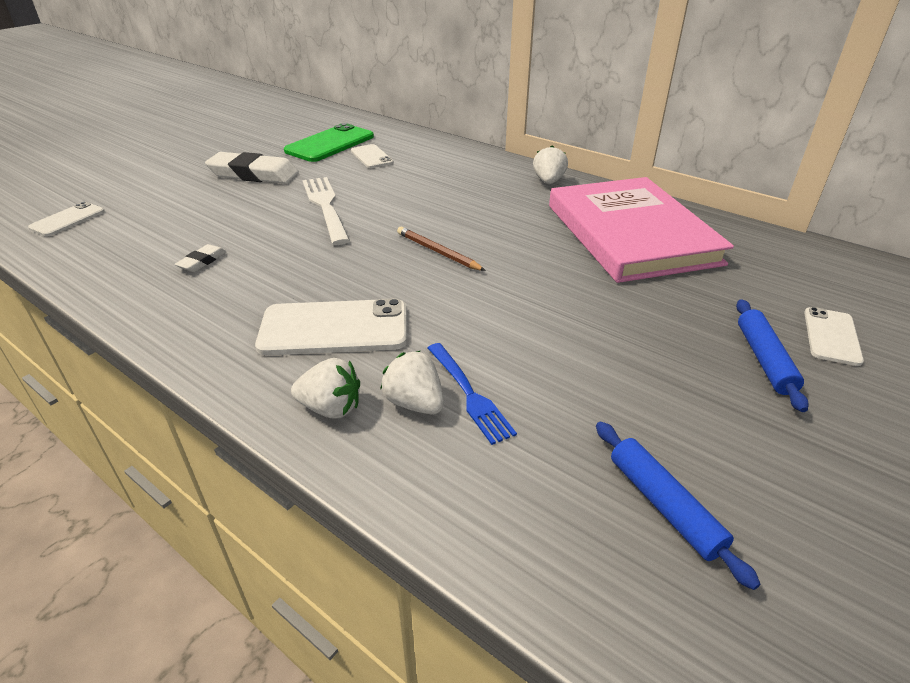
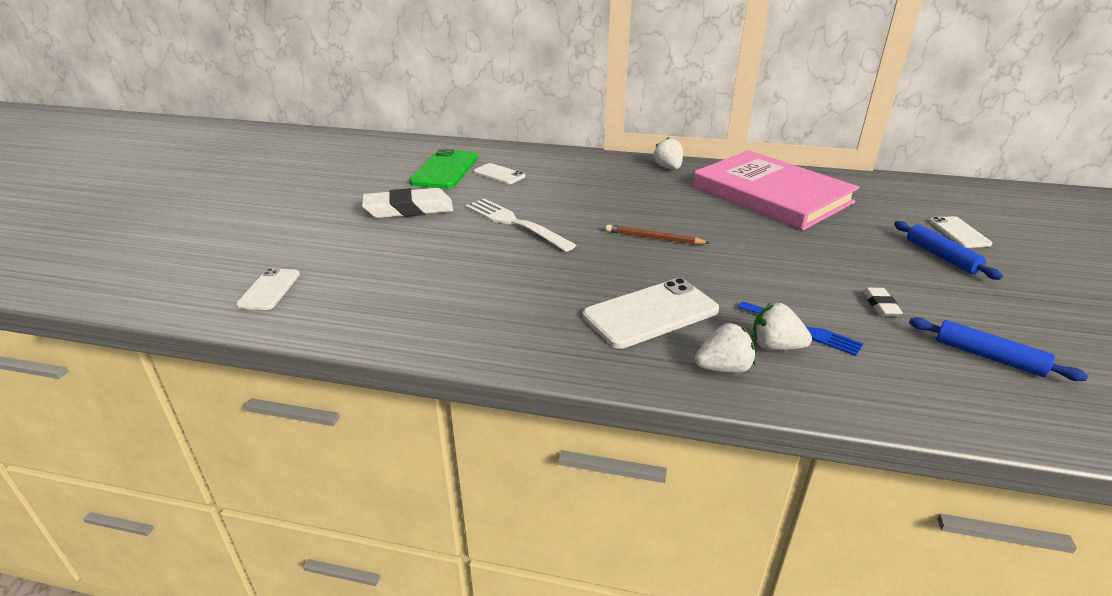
camera: 25 degrees left, 5 degrees down
white eraser [175,244,227,272] -> white eraser moved to [863,288,903,316]

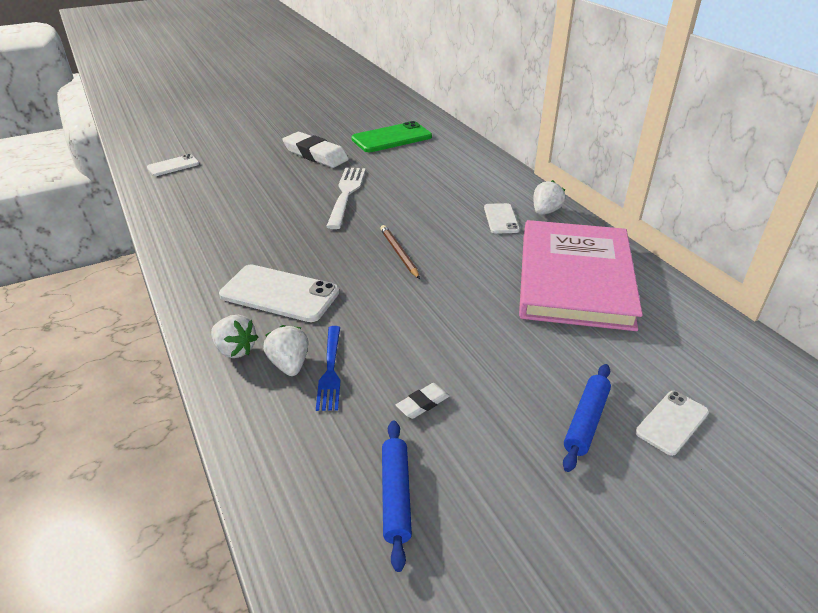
camera: 50 degrees right, 5 degrees up
white phone [474,163,525,184] -> white phone moved to [484,203,520,234]

